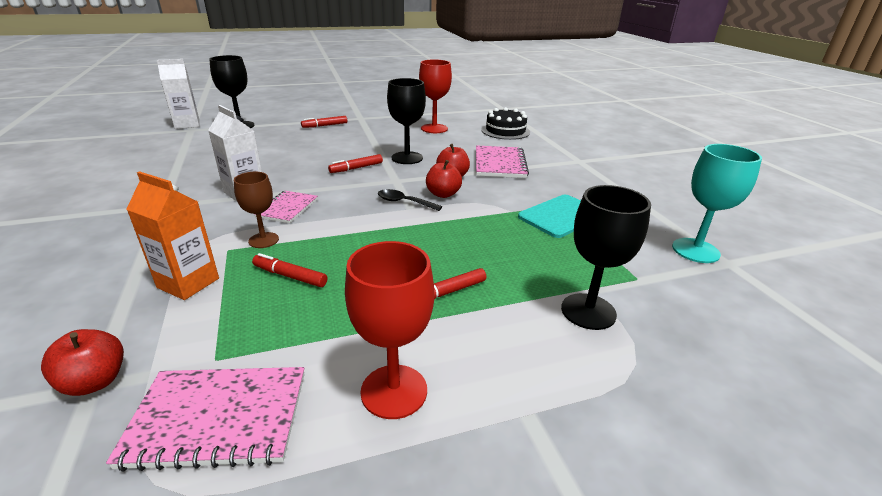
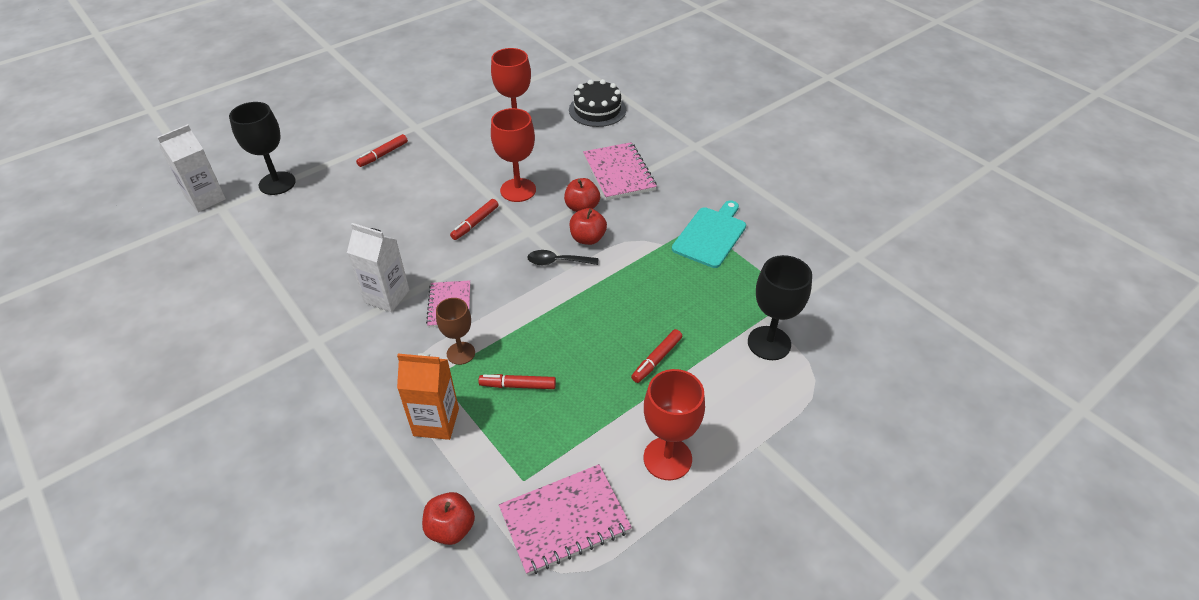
camera: 20 degrees left, 15 degrees up
black goblet [387,78,426,164] -> red goblet [491,108,536,202]
turquoise goblet [672,144,762,263] -> none

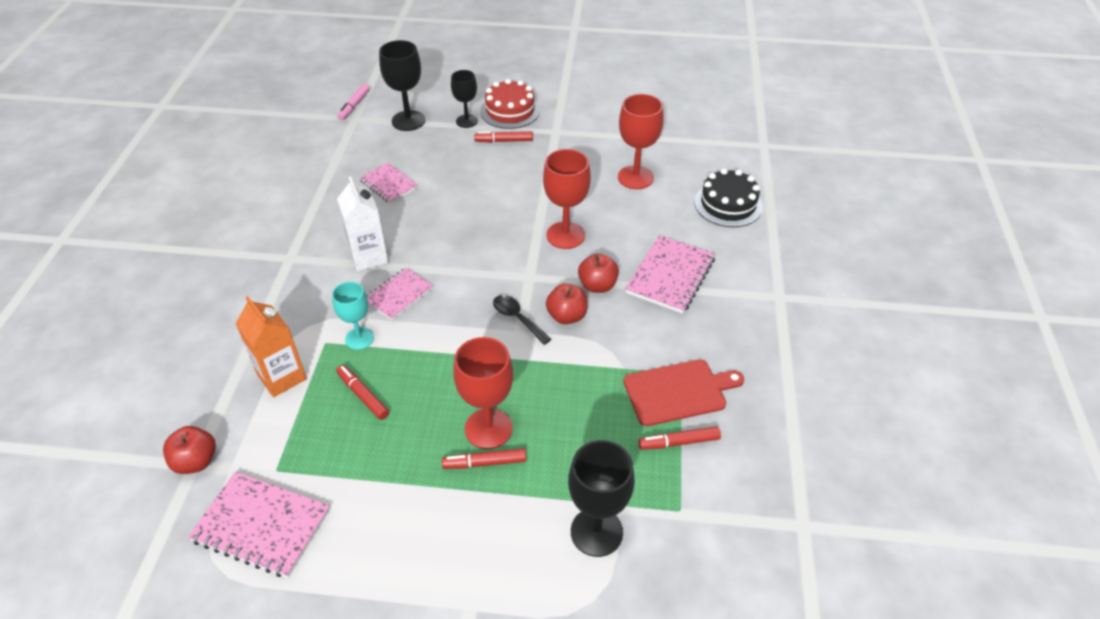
camera: 45 degrees right, 0 degrees up
white carton [157,124,226,212] -> pink marker [337,84,370,120]
brown goblet [436,298,475,365] -> turquoise goblet [332,282,374,350]
red marker [450,199,499,240] -> red marker moved to [638,426,721,450]
red goblet [644,369,705,480] -> red goblet moved to [453,337,513,449]
turquoise cutting board [672,200,746,268] -> red cutting board [623,359,744,426]
none -> pink notebook [359,163,418,204]
none -> black goblet [451,70,478,128]
none -> red cake [480,79,540,129]

